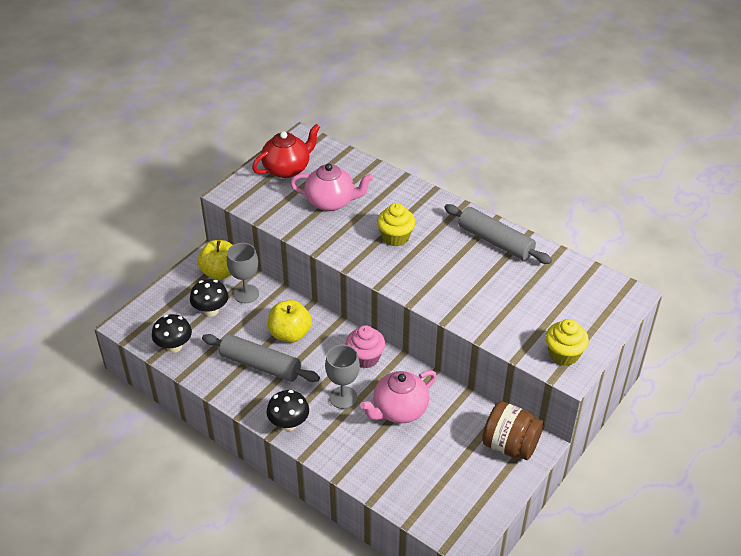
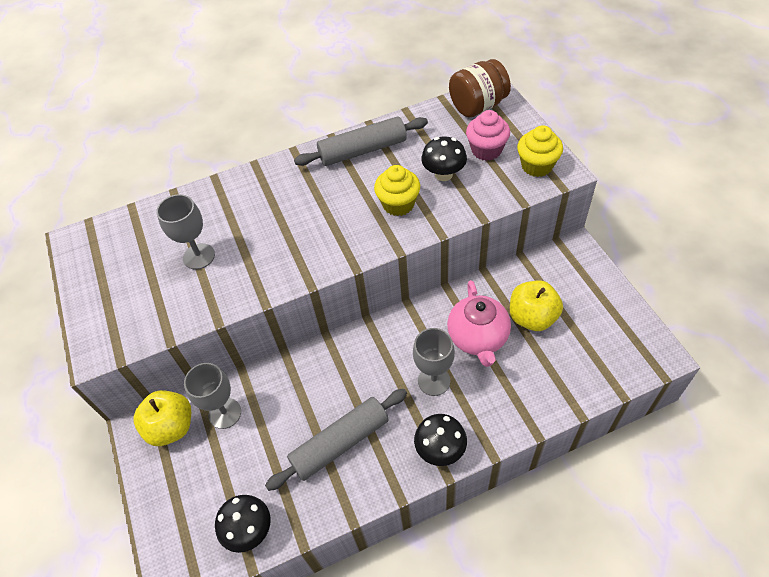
camera: 55 degrees left, 10 degrees up
black mushroom [190,279,229,316] -> black mushroom moved to [421,136,467,181]
red teapot [252,124,320,178] -> none
yellow apple [268,300,312,343] -> yellow apple moved to [510,281,563,331]
pink teapot [290,163,373,211] -> grey goblet [156,194,215,269]
pink cupcake [346,325,385,368] -> pink cupcake moved to [466,110,510,161]
yellow cupcake [377,203,415,246] -> yellow cupcake moved to [374,165,420,216]
brown jar [482,401,543,460] -> brown jar moved to [449,59,511,118]

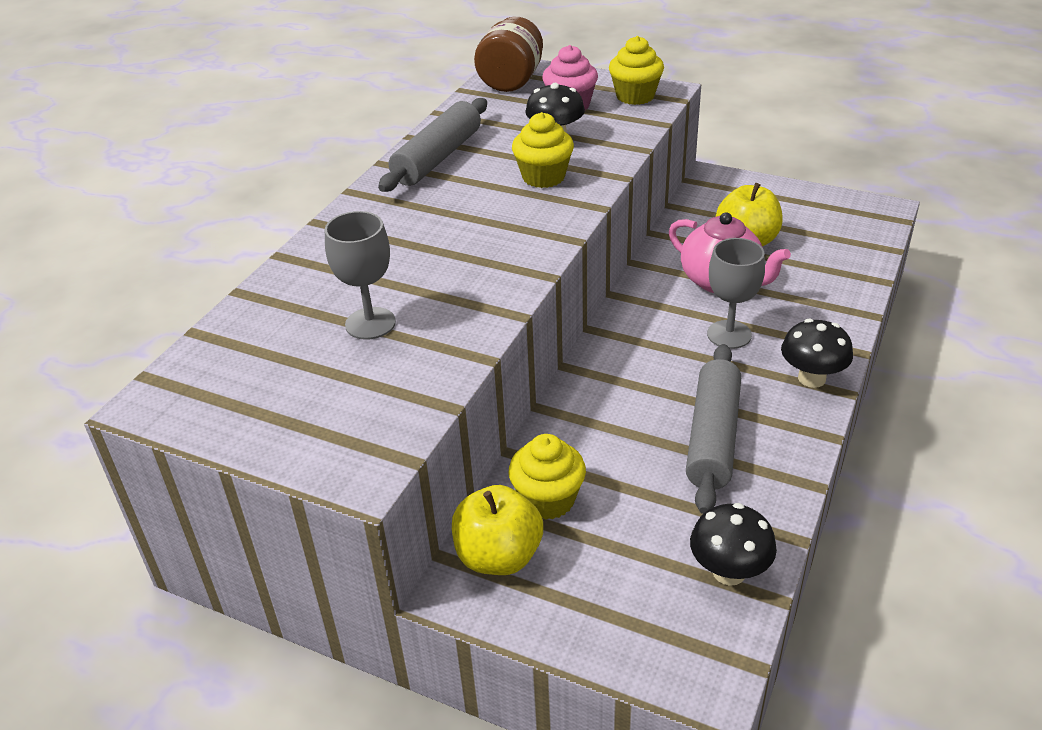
camera: 45 degrees left, 15 degrees down
grey goblet [184,363,241,429] -> yellow cupcake [509,434,586,520]

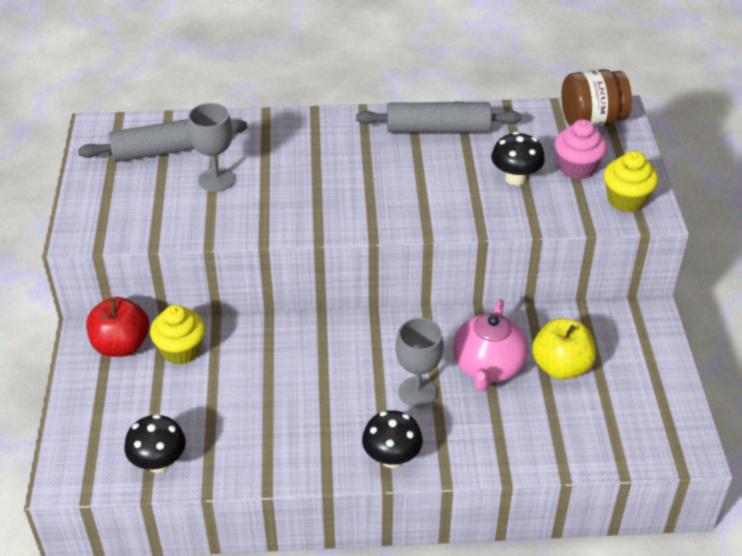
camera: 60 degrees right, 5 degrees up
yellow apple [452,485,543,575] -> red apple [86,297,149,357]
yellow cupcake [512,112,574,188] -> none
grey rolling pin [686,344,741,514] -> grey rolling pin moved to [78,119,247,162]

